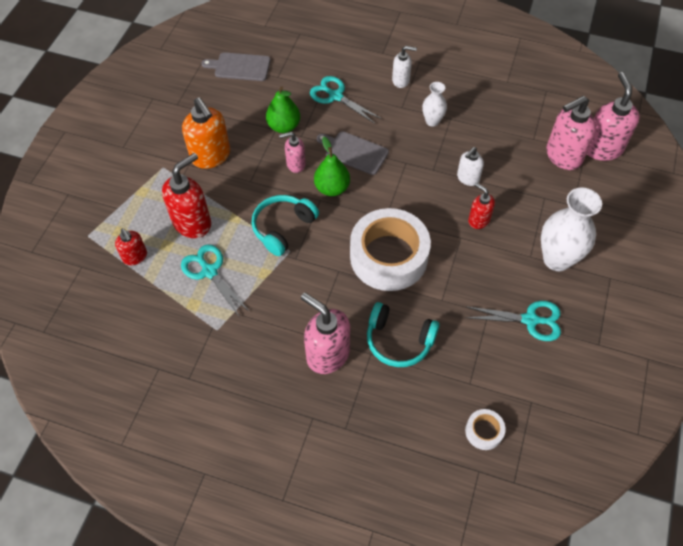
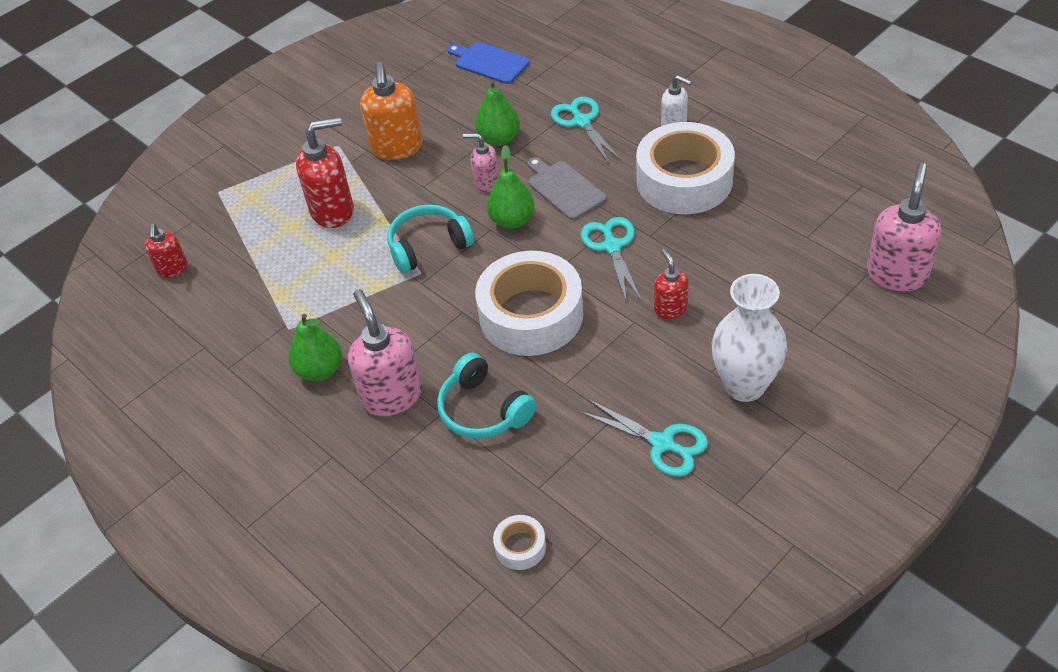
camera: 30 degrees right, 10 degrees down
red soap dispenser [115,228,147,265] -> red soap dispenser moved to [145,224,188,277]
turquoise scissors [181,244,250,316] -> turquoise scissors moved to [581,217,641,303]
grey cutting board [202,52,271,81] -> blue cutting board [447,42,530,84]
white vase [422,82,447,127] -> white tape [636,122,735,214]
white soap dispenser [457,147,484,186] -> none
pink soap dispenser [546,96,596,170] -> none
none -> green pear [289,314,342,381]

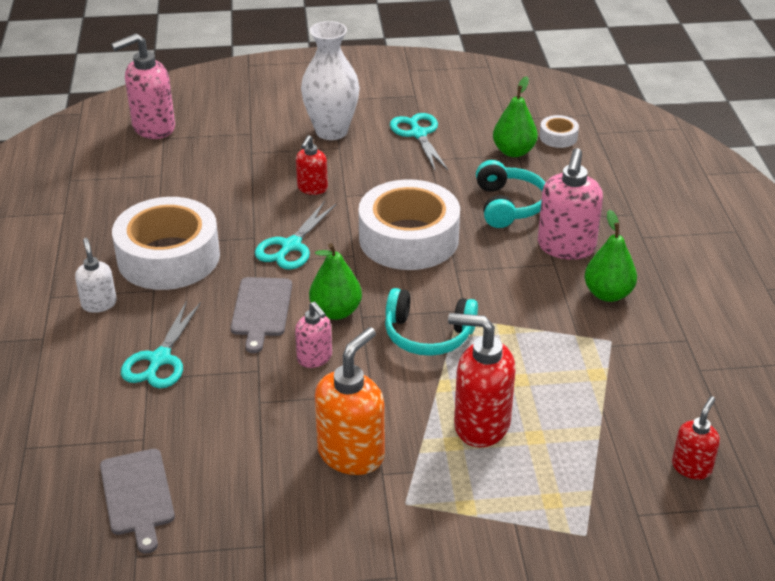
camera: 145 degrees left, 10 degrees down
blue cutting board [447,42,530,84] -> grey cutting board [100,449,175,554]
green pear [475,80,520,146] -> green pear moved to [493,76,538,157]

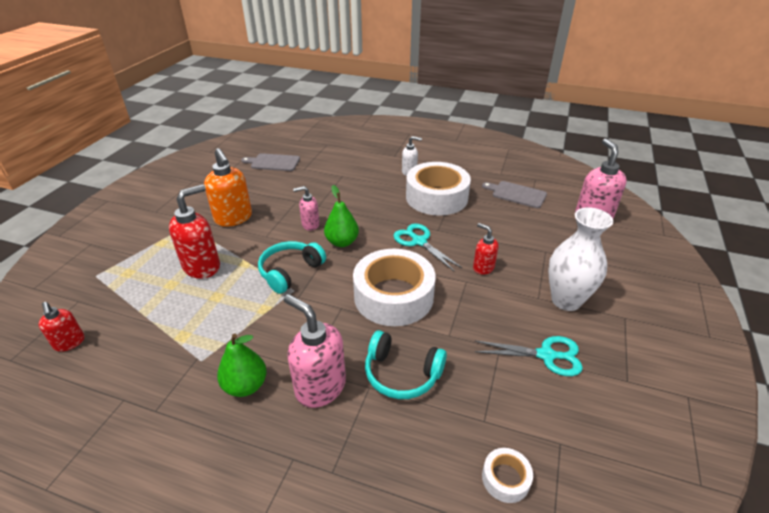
camera: 115 degrees right, 0 degrees up
turquoise scissors [121,301,201,388] -> none
grey cutting board [231,277,292,353] -> grey cutting board moved to [482,181,547,208]
green pear [493,76,538,157] -> none

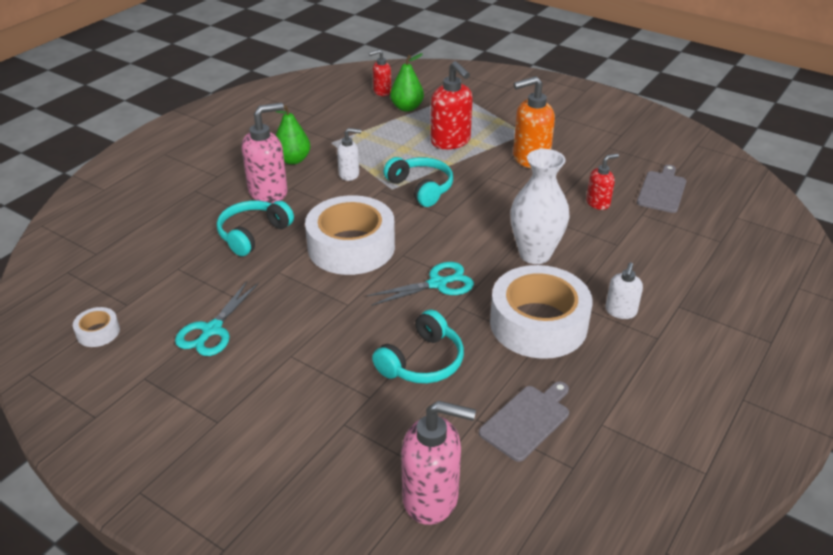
camera: 105 degrees right, 0 degrees up
pink soap dispenser [293,186,320,231] -> none
green pear [324,185,359,247] -> green pear moved to [390,53,424,112]
red soap dispenser [473,223,499,275] -> red soap dispenser moved to [586,154,619,210]
white tape [482,448,533,503] -> white tape moved to [73,307,120,347]
white vase [548,207,613,311] -> white vase moved to [510,149,569,264]
none -> white soap dispenser [337,128,361,181]
none -> turquoise headphones [372,309,464,384]

